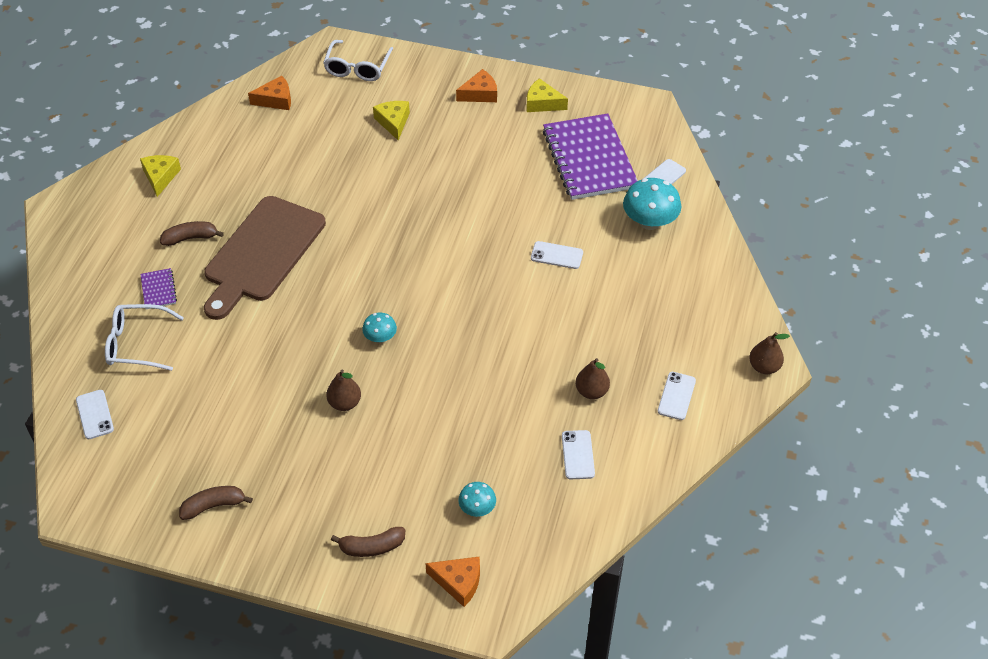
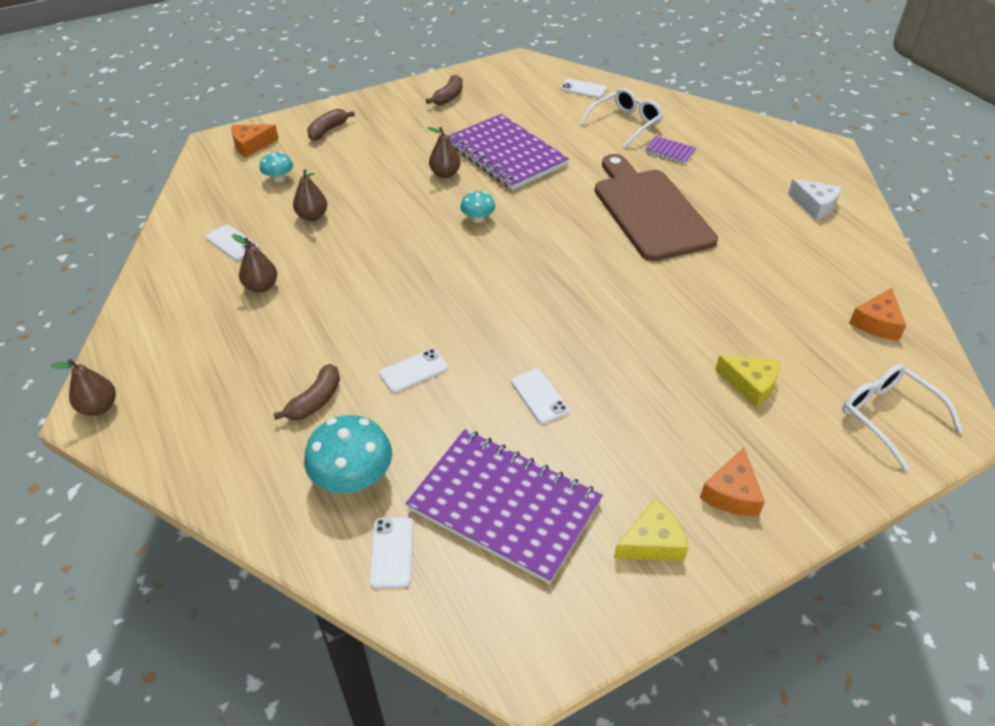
camera: 135 degrees right, 5 degrees down
yellow cheese [140,155,181,197] -> white cheese [788,179,841,220]
brown banana [160,221,224,246] -> brown banana moved to [273,364,340,420]
white phone [658,372,696,420] -> white phone moved to [511,369,569,424]
none -> brown pear [293,169,327,221]
none -> purple notebook [448,114,569,190]

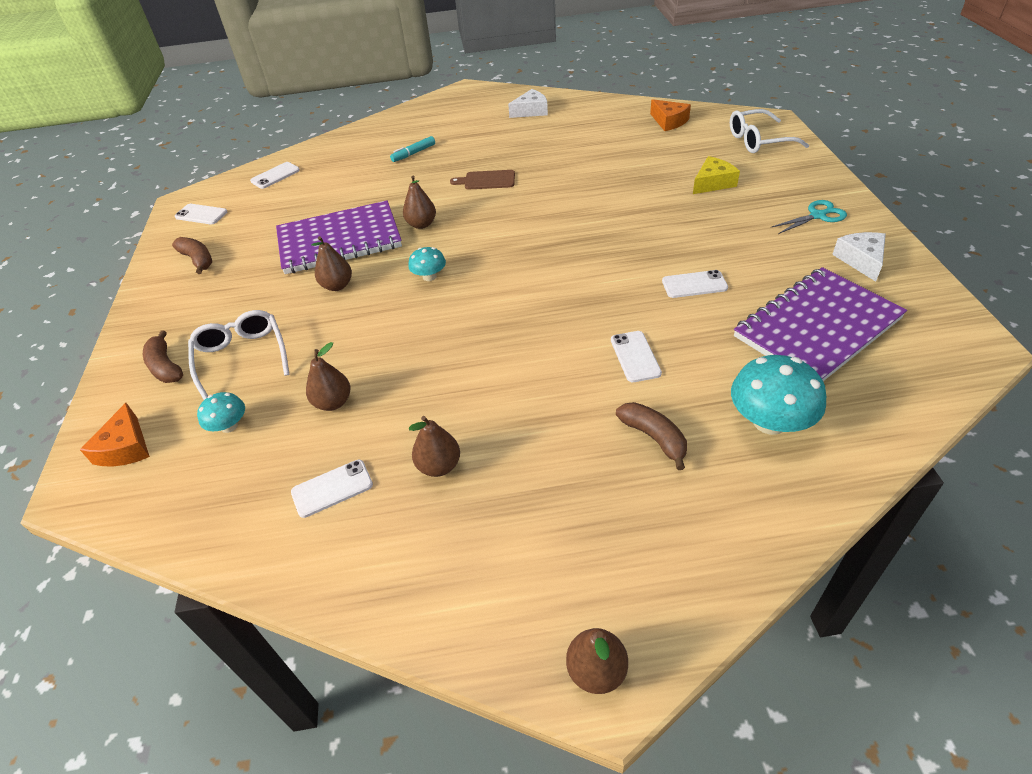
camera: 65 degrees left, 0 degrees up
white phone [369,517,413,588] -> white phone moved to [175,204,228,225]
white glasses [580,88,663,148] -> white glasses moved to [188,310,290,400]
brown cutting board [595,154,718,261] -> brown cutting board [450,170,515,189], size x0.41
yellow cheese [614,499,689,561] -> white cheese [832,232,886,282]
purple notebook [645,136,696,164] -> turquoise marker [390,136,435,162]
orange cheese [700,448,765,516] -> turquoise scissors [772,200,847,234]
none -> brown pear [403,176,436,229]

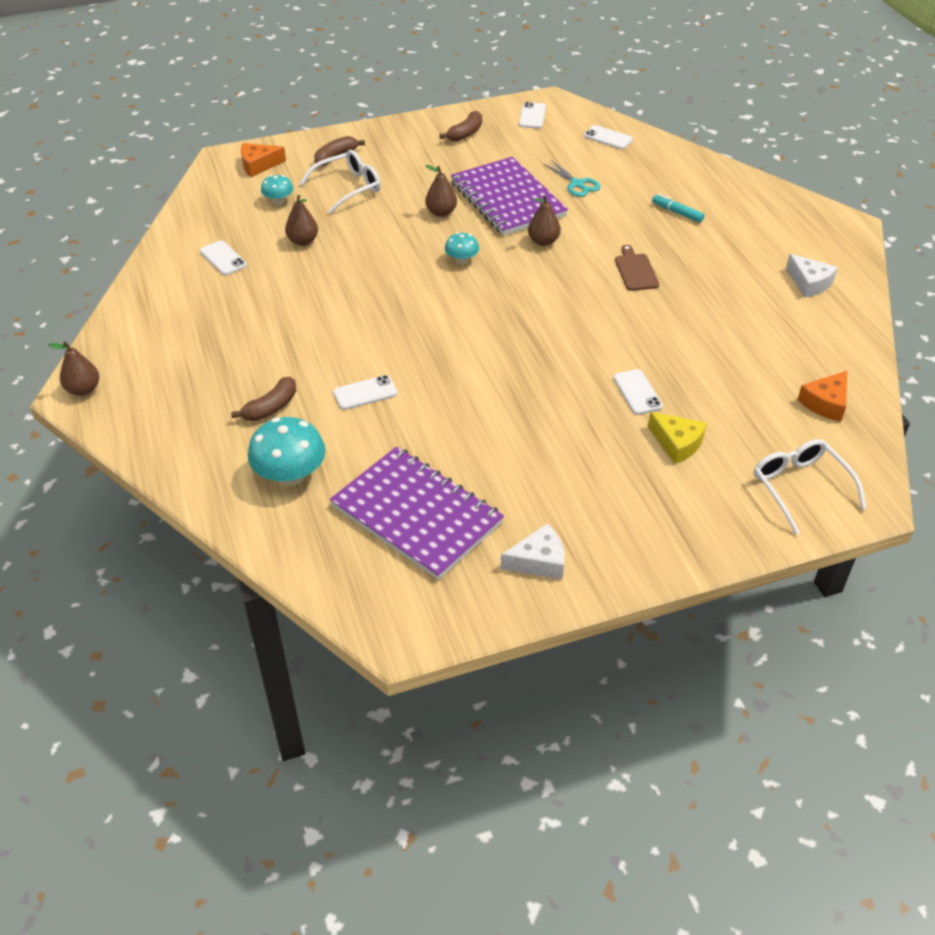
camera: 75 degrees right, 0 degrees up
brown pear [409,416,460,477] -> none
white phone [662,270,728,298] -> white phone moved to [613,369,663,415]
turquoise scissors [772,200,847,234] -> turquoise scissors moved to [543,160,600,197]

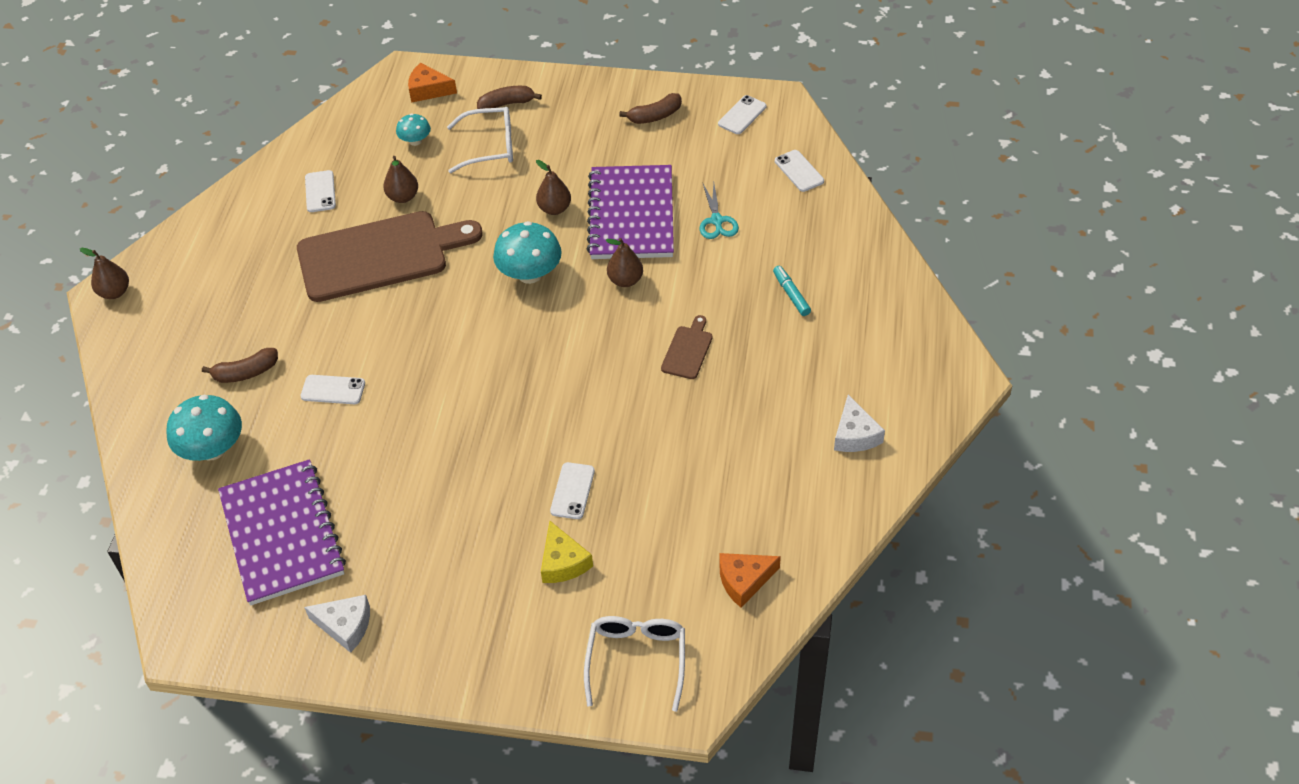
camera: 30 degrees right, 5 degrees up
turquoise mushroom [445,232,479,265] -> turquoise mushroom [493,221,562,284], size x1.81
none -> brown cutting board [297,211,483,302]

